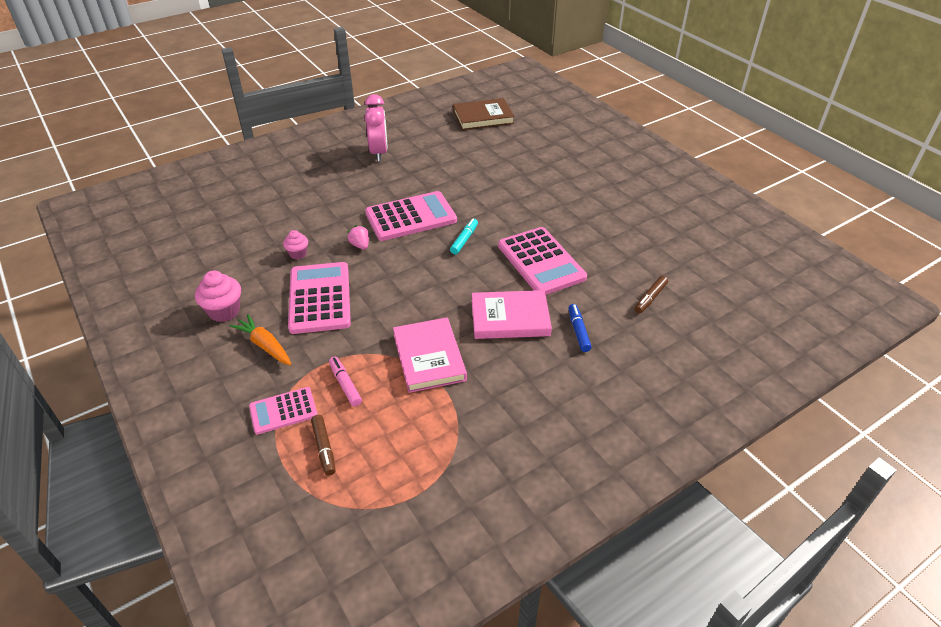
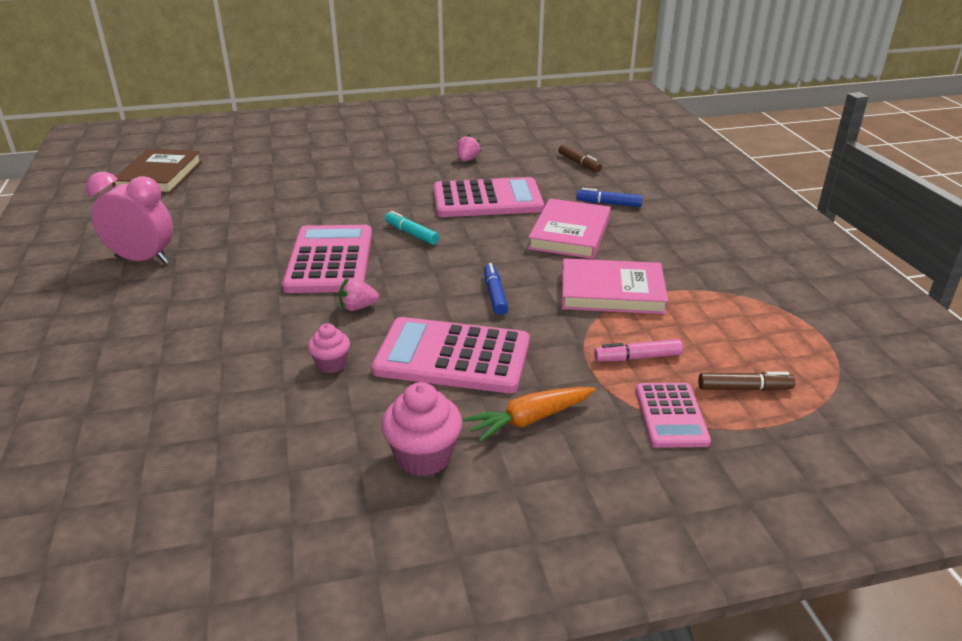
camera: 70 degrees left, 10 degrees down
none -> pink strawberry [457,134,481,161]
none -> blue marker [484,263,508,315]

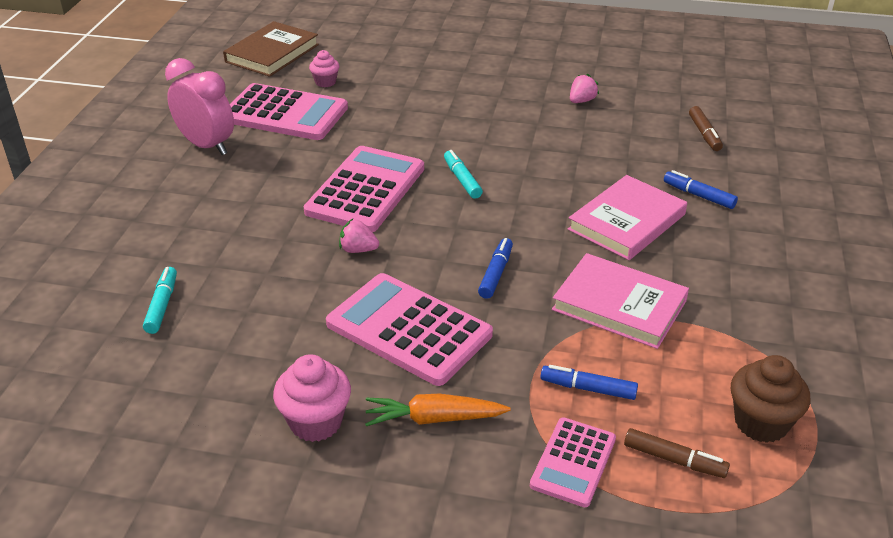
camera: 25 degrees right, 5 degrees up
pink cupcake [308,324,350,373] -> pink cupcake moved to [309,50,339,87]
pink calculator [433,177,544,217] -> pink calculator moved to [230,83,348,140]
pink marker [594,339,683,362] -> blue marker [540,365,638,400]
none -> turquoise marker [143,267,177,334]
none -> brown cupcake [731,355,811,443]

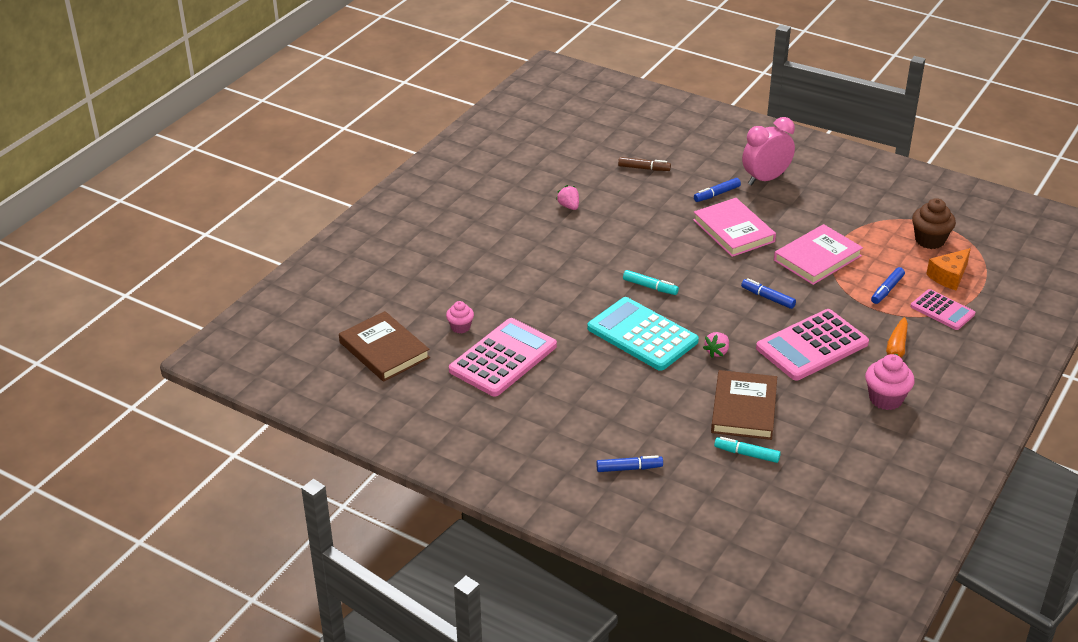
camera: 70 degrees left, 0 degrees up
pink clock [165,58,234,155] -> pink clock moved to [742,117,795,186]
pink calculator [303,146,424,232] -> turquoise calculator [587,297,699,371]
turquoise marker [444,150,483,199] -> turquoise marker turned 150 degrees counterclockwise [623,270,679,295]
brown marker [624,428,730,478] -> orange cheese [926,248,971,291]
none -> blue marker [596,455,663,472]
none -> brown book [711,370,777,440]

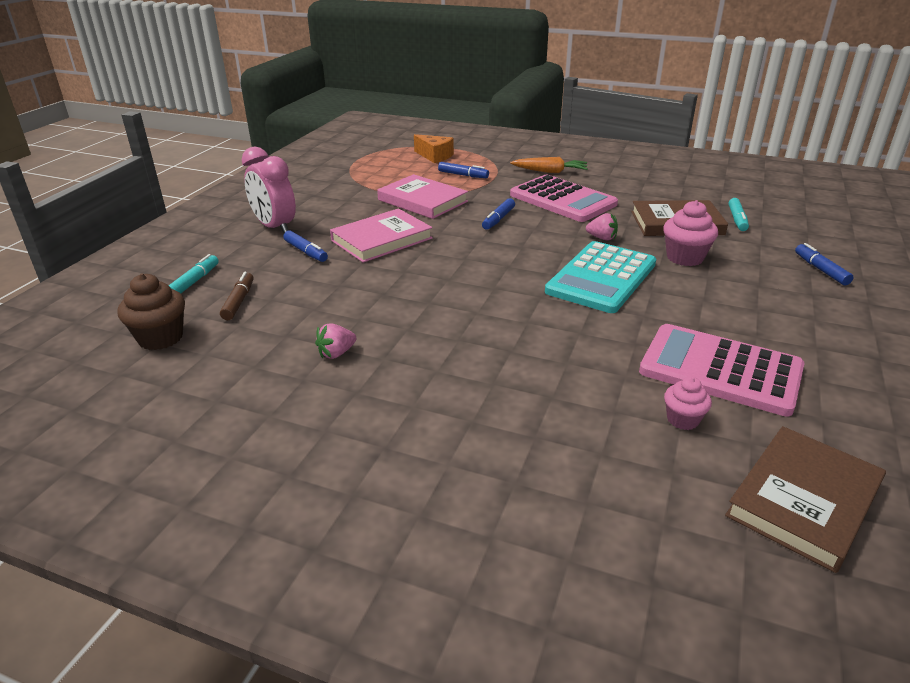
camera: 100 degrees left, 5 degrees down
turquoise marker [623,270,679,295] -> turquoise marker moved to [169,254,219,294]
pink cupcake [865,354,915,410] -> pink cupcake moved to [663,200,718,266]
pink calculator [911,289,975,330] -> none
brown cupcake [912,198,956,249] -> brown cupcake moved to [117,273,185,350]

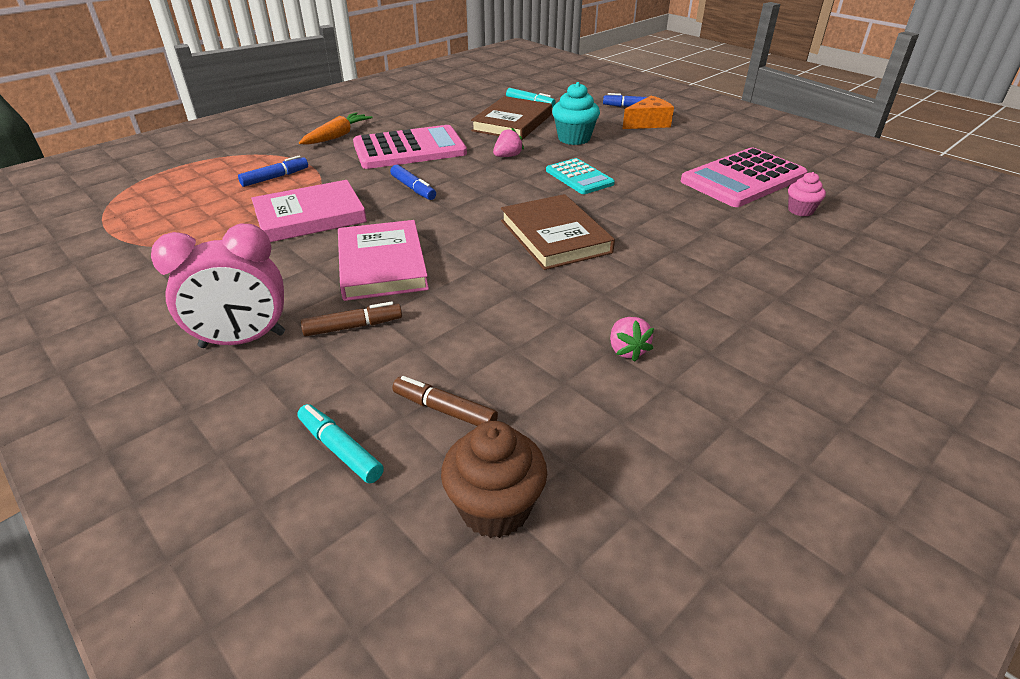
camera: 65 degrees left, 5 degrees up
blue marker [283,230,328,262] -> brown marker [301,302,402,336]
orange cheese [414,134,454,163] -> orange cheese moved to [623,96,674,129]
turquoise calculator [545,241,656,313] -> turquoise calculator [546,158,615,194], size x0.57
pink cupcake [663,200,718,266] -> turquoise cupcake [552,82,600,145]
brown book [725,426,886,573] -> brown book moved to [501,194,615,270]

